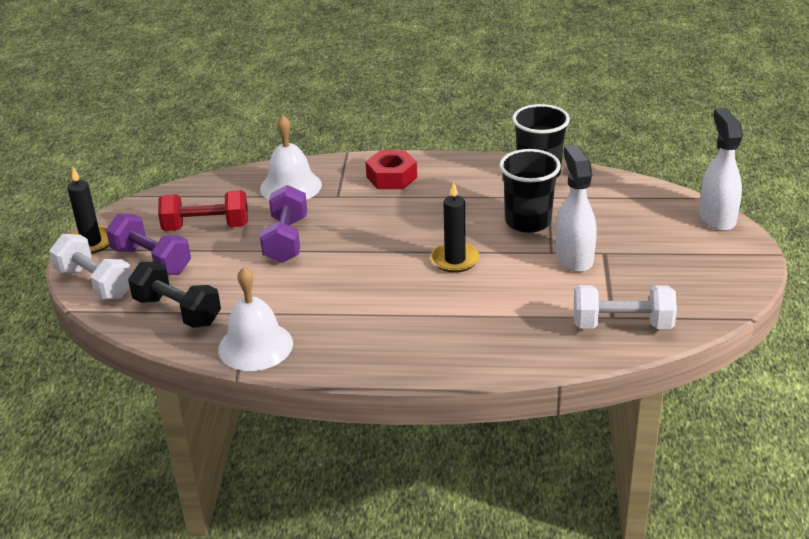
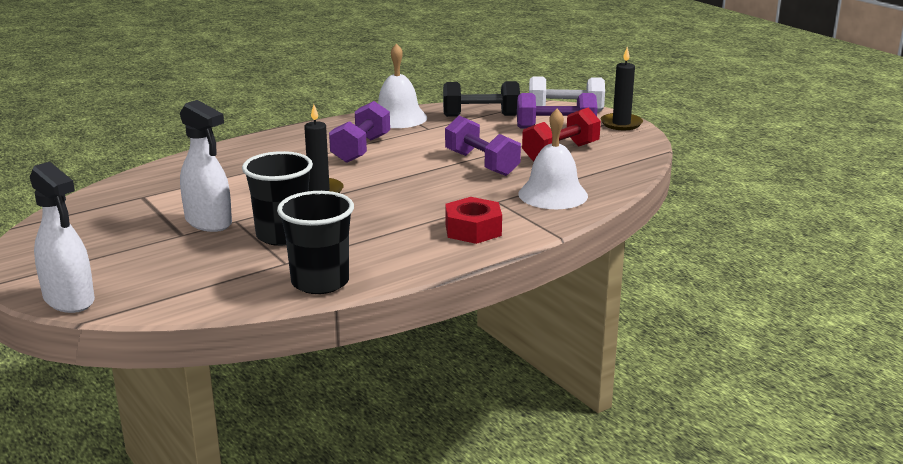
camera: 140 degrees right, 10 degrees down
white dumbbell [574,285,677,329] -> none
none -> purple dumbbell [329,101,390,163]

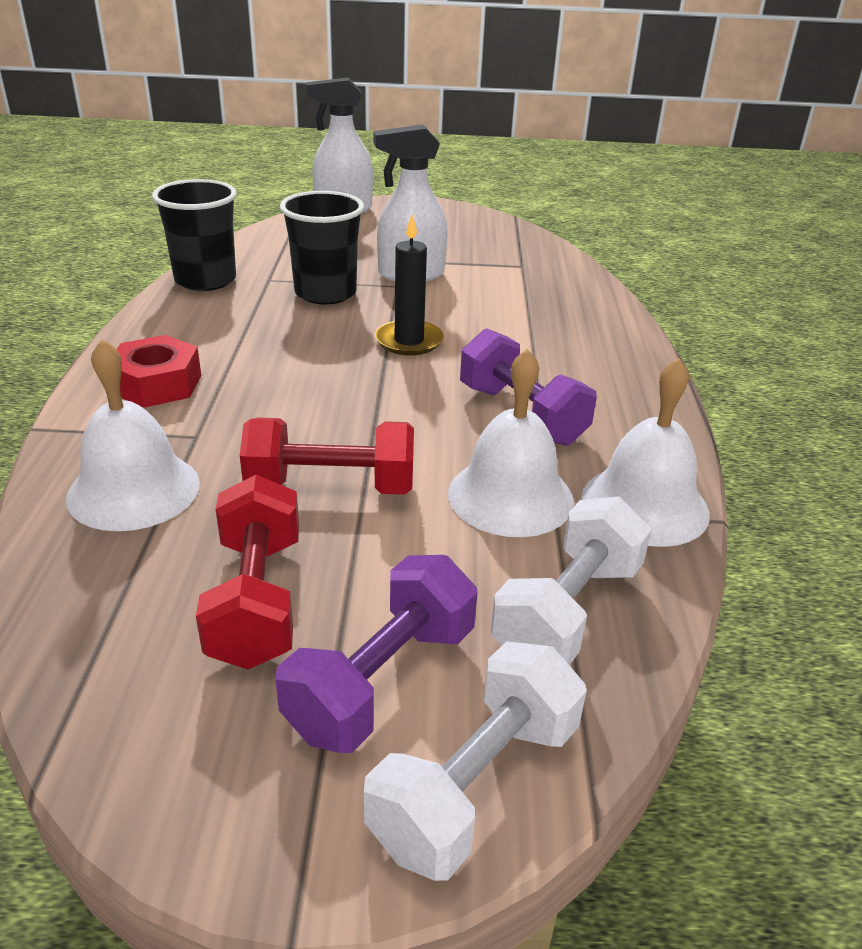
camera: 125 degrees right, 10 degrees up
black dumbbell [443,81,520,117] -> white dumbbell [491,496,652,666]
purple dumbbell [445,116,521,176] -> red dumbbell [240,418,414,495]
black candle [601,47,643,130] -> none
none -> white bell [448,348,574,537]

